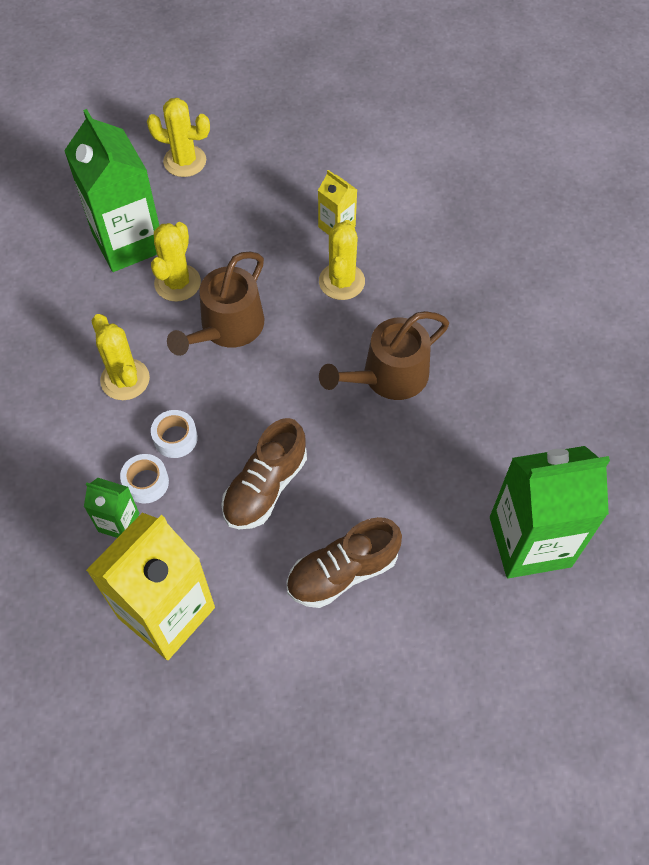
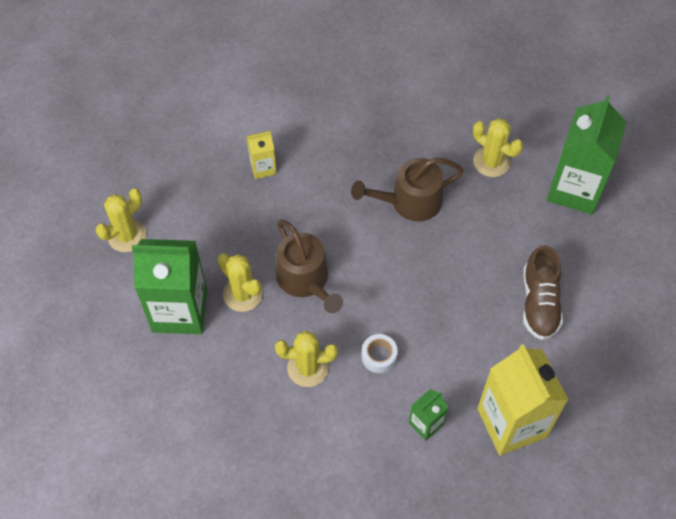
camera: 60 degrees left, 0 degrees up
white tape [120,454,169,503] -> none
brown shoe [221,418,307,529] -> none
yellow cactus [319,220,365,300] -> yellow cactus moved to [473,118,523,177]
brown watering can [319,311,449,400] -> brown watering can turned 75 degrees clockwise [351,157,464,221]

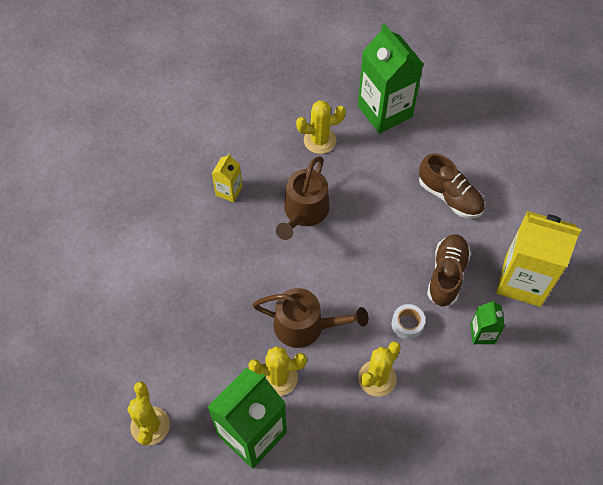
camera: 50 degrees left, 0 degrees up
yellow carton [246,131,277,179] -> yellow carton moved to [212,154,242,202]
none -> brown shoe [427,234,471,307]

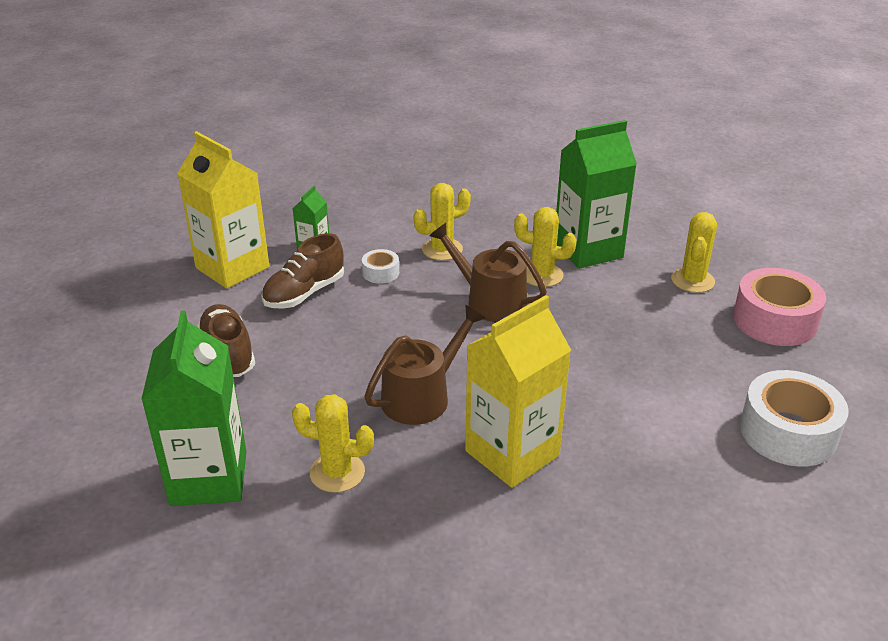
camera: 155 degrees left, 25 degrees down
yellow carton [212,154,242,202] -> yellow carton [465,295,571,488], size x2.10
none -> pink tape [733,268,826,346]
none -> white tape [740,370,849,467]

